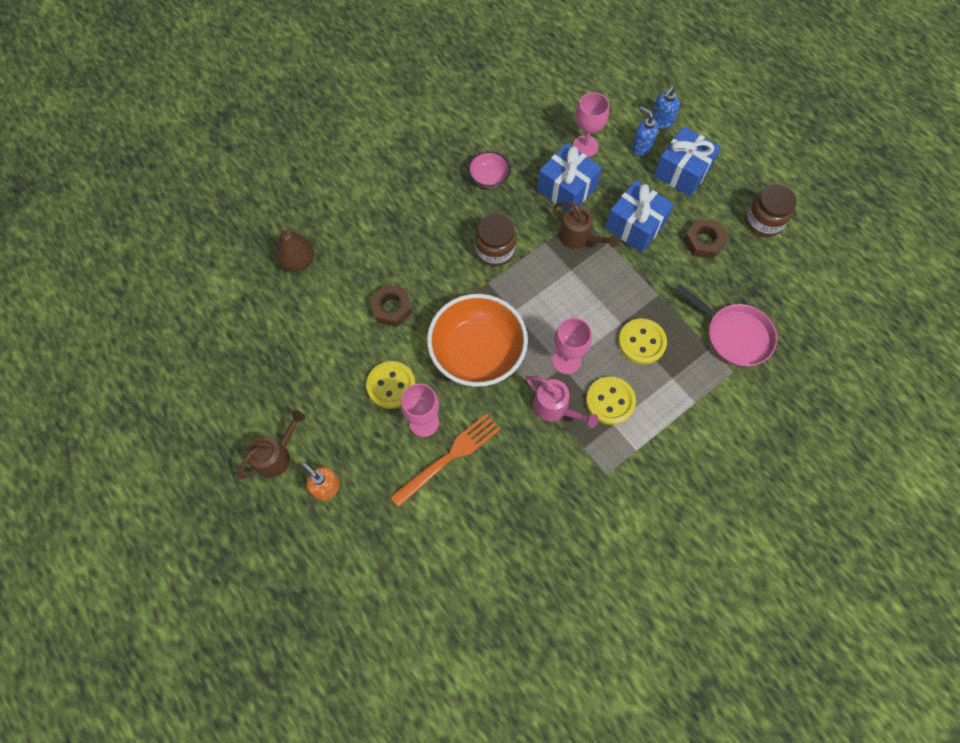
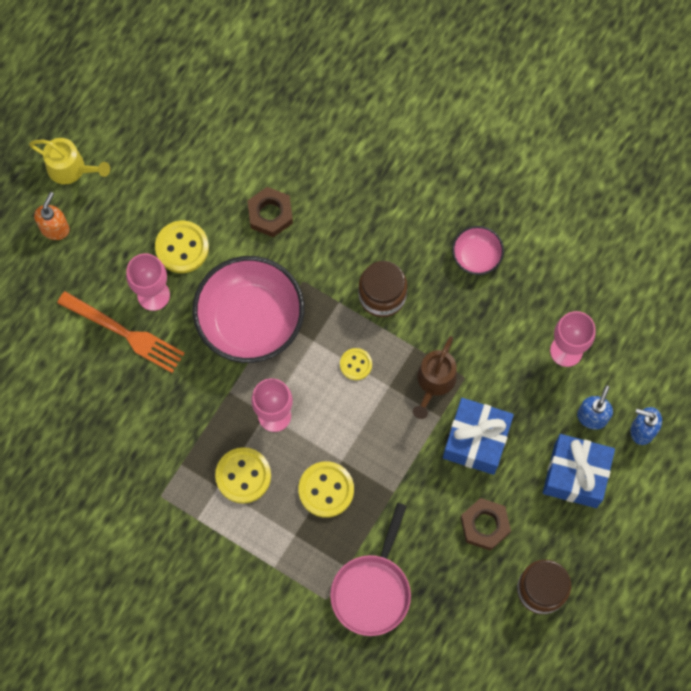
camera: 70 degrees right, 5 degrees up
brown watering can [238,410,305,480] -> yellow watering can [29,138,110,184]
brown pear [275,228,314,272] -> none
orange bowl [427,294,528,387] -> pink bowl [192,256,304,363]
pink watering can [526,376,598,428] -> none
blue gift [537,143,602,211] -> none
none -> yellow button [340,348,372,380]

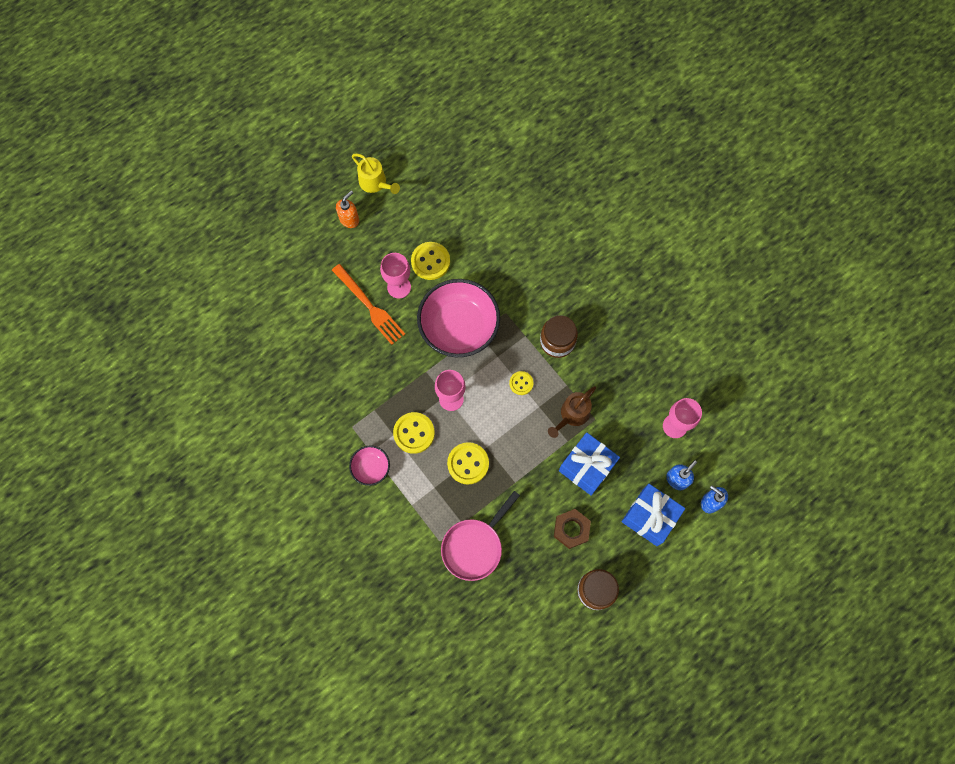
camera: 20 degrees right, 0 degrees up
brown nut [247,187,293,237] -> none
pink bowl [452,226,504,275] -> pink bowl moved to [349,446,390,486]

